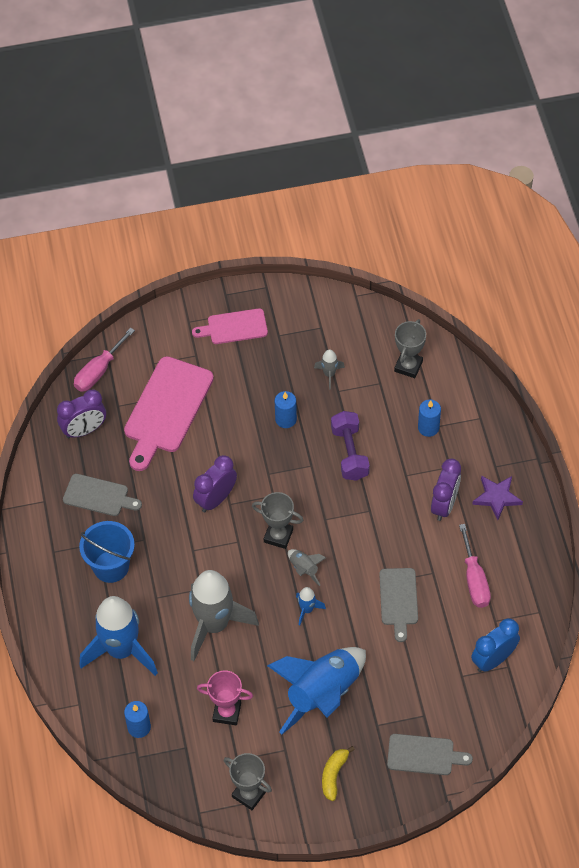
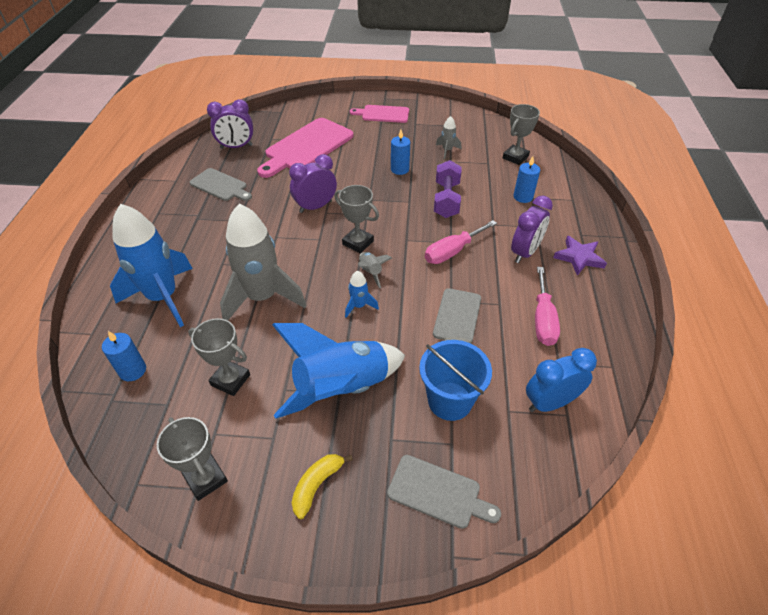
camera: 15 degrees right, 10 degrees down
pink screwdriver [74,328,135,392] -> pink screwdriver moved to [425,220,497,264]
blue bucket [79,521,135,583] -> blue bucket moved to [419,340,492,421]
pink trophy [197,670,253,725] -> grey trophy [188,318,250,396]

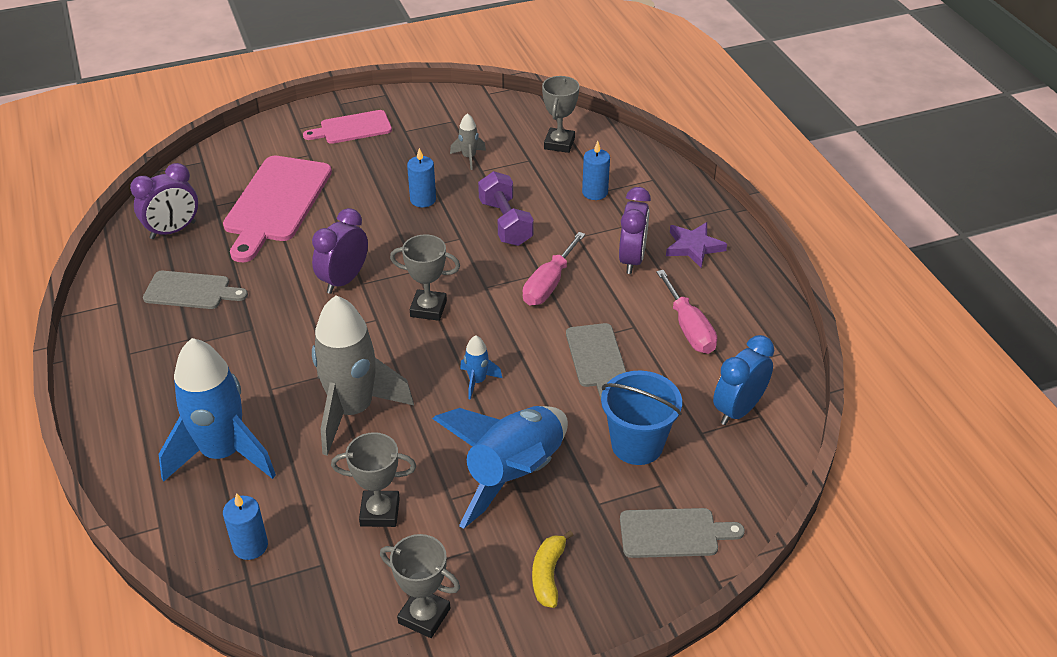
camera: 25 degrees left, 5 degrees down
grey rocket [358,252,392,288] -> none

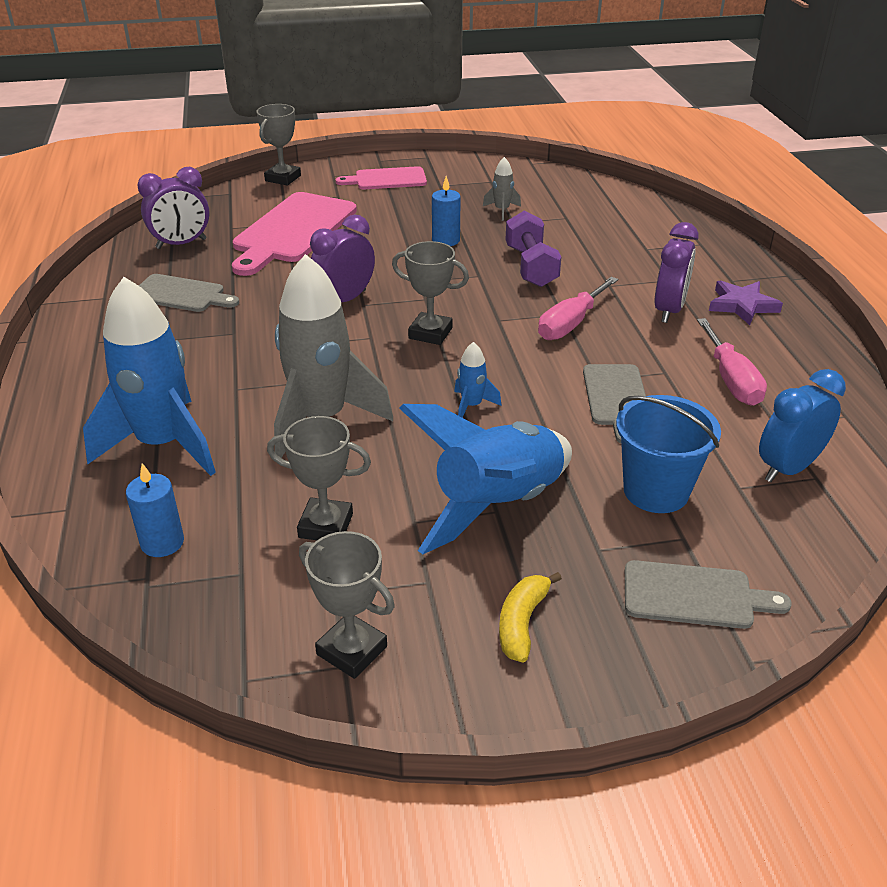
camera: 10 degrees right, 5 degrees down
grey trophy [542,76,579,153] -> grey trophy moved to [257,104,301,185]
blue candle [582,141,610,200] -> none

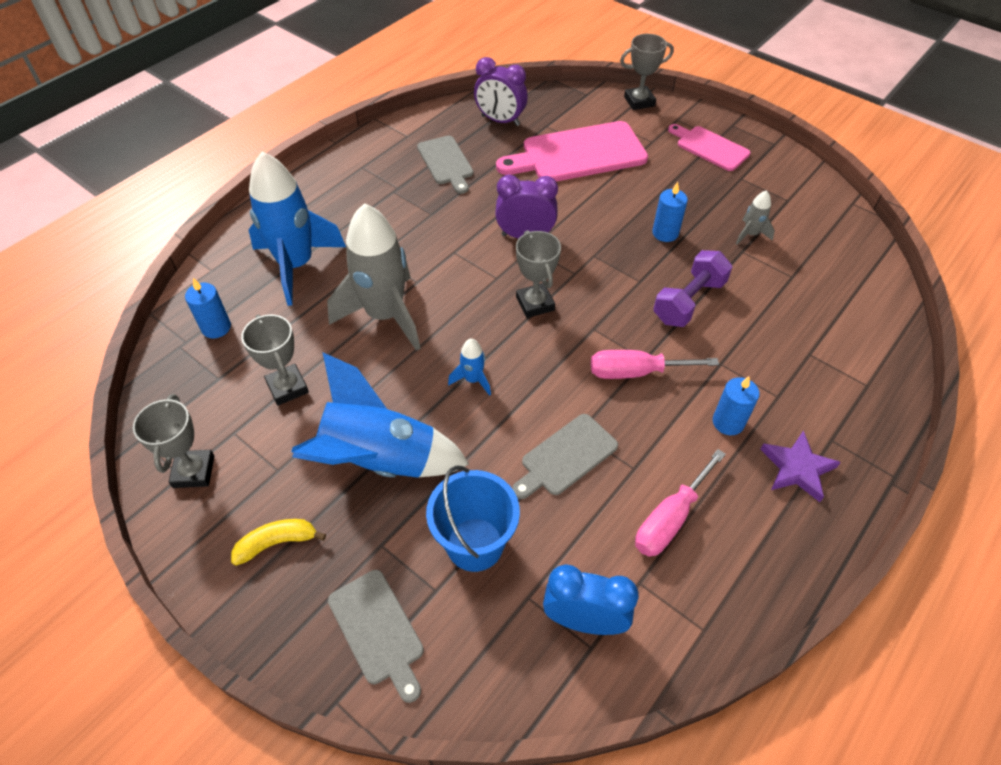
camera: 50 degrees right, 15 degrees up
purple clock [654,222,699,323] -> blue candle [713,376,760,435]

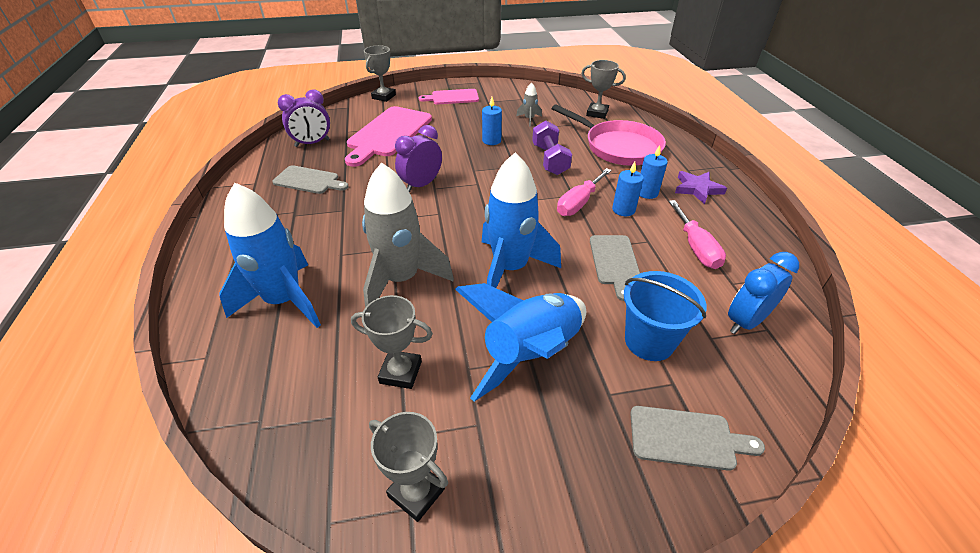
camera: 50 degrees left, 10 degrees down
blue candle [185,278,231,338] -> blue candle moved to [612,162,644,216]
yellow banana [231,519,326,566] -> none
blue rocket [448,339,491,396] -> blue rocket [482,153,561,288], size x2.36
grey trophy [516,230,561,318] -> grey trophy moved to [581,60,626,119]
none -> pink pan [551,104,666,166]

